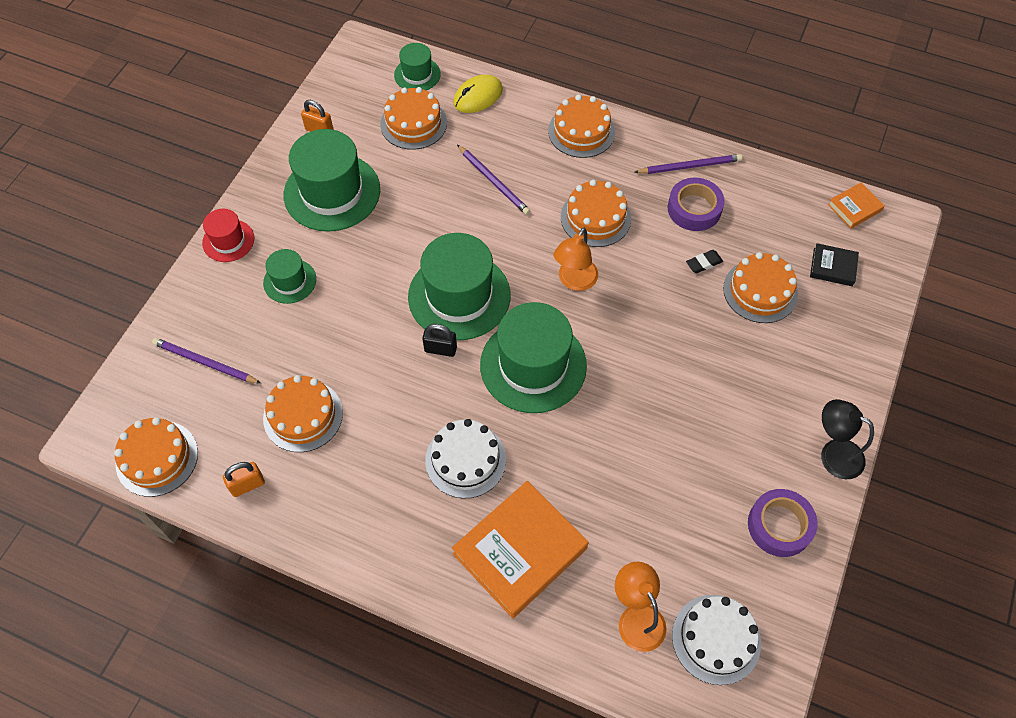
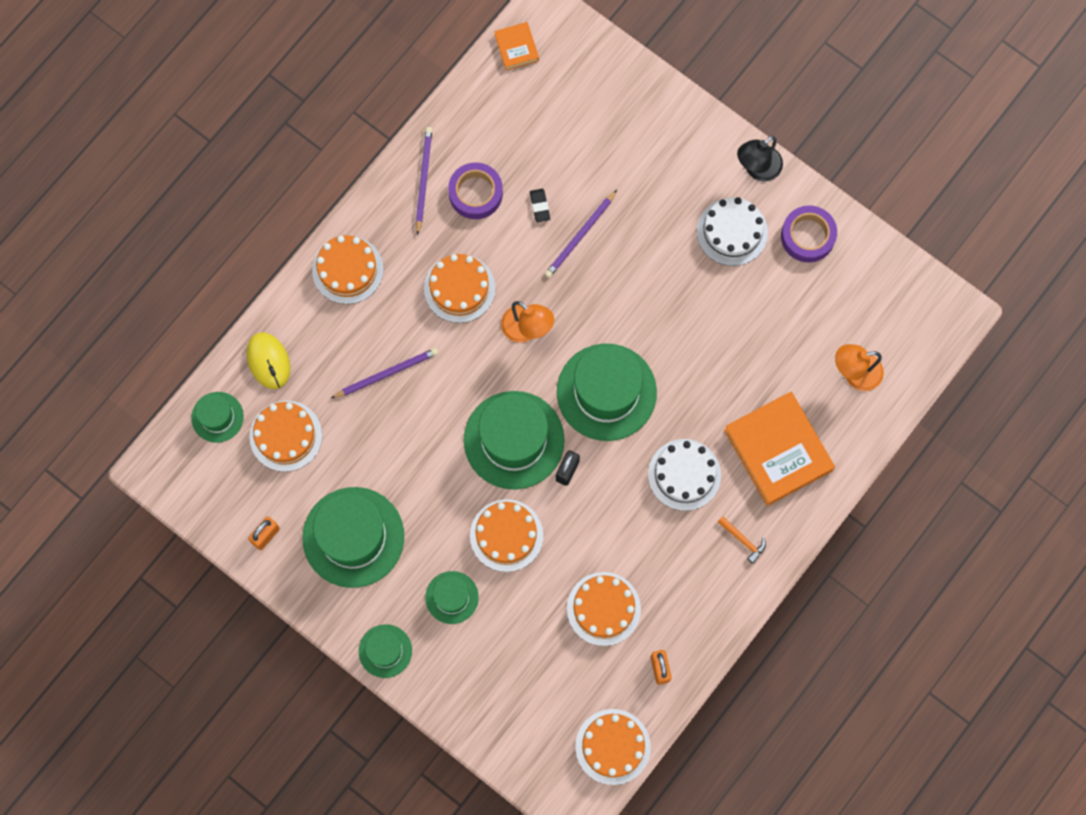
camera: 75 degrees left, 15 degrees up
purple pencil [152,338,262,384] -> purple pencil moved to [545,190,617,278]
red hat [202,209,254,262] -> green hat [359,624,412,678]
white cake [672,595,761,685] -> white cake moved to [697,197,768,266]
orange cake [723,252,798,323] -> orange cake moved to [470,499,543,572]
black book [810,243,859,286] -> none
none -> orange hammer [718,516,766,564]

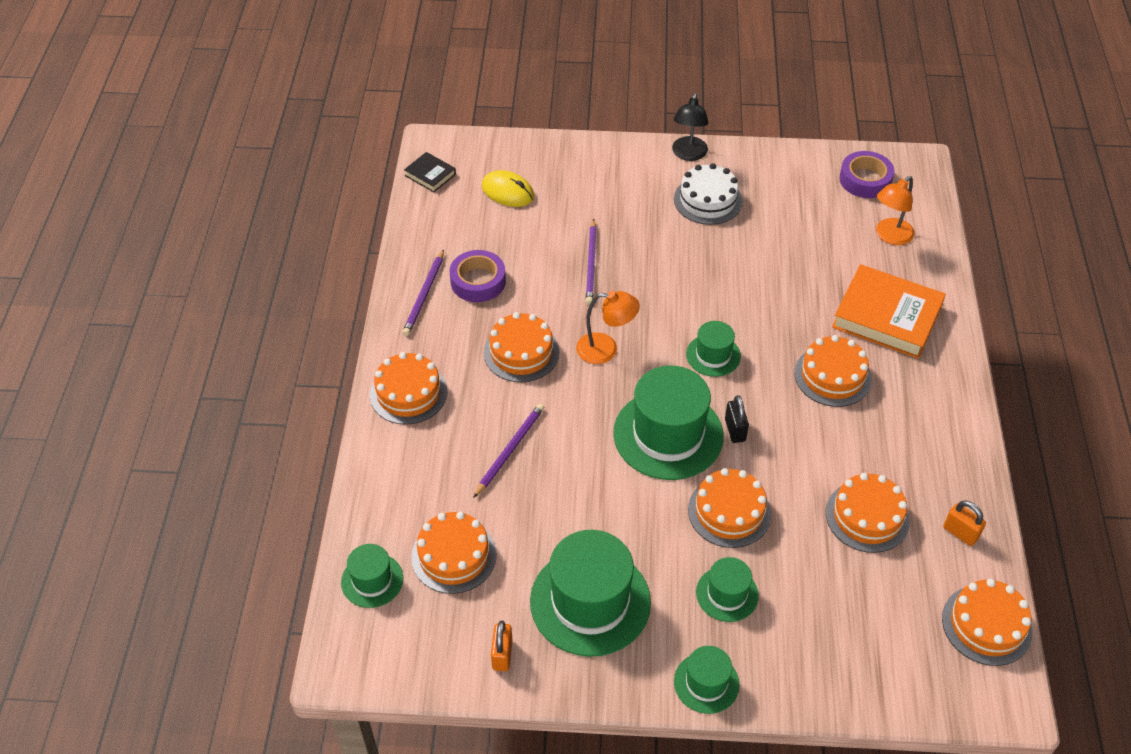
camera: 35 degrees left, 25 degrees down
yellow mouse [247,332,290,389] -> yellow mouse moved to [482,170,534,207]
purple pencil [415,127,432,236] -> purple pencil turned 135 degrees counterclockwise [402,249,444,336]
orange book [494,22,539,70] -> black book [404,152,456,192]
black eraser [530,189,550,222] -> none
green hat [557,344,657,441] -> green hat [686,321,741,377], size x0.52
white cake [648,439,721,511] -> orange cake [794,335,872,407]
orange hammer [718,516,766,564] -> none
purple tape [781,205,837,263] -> purple tape moved to [839,151,895,198]

